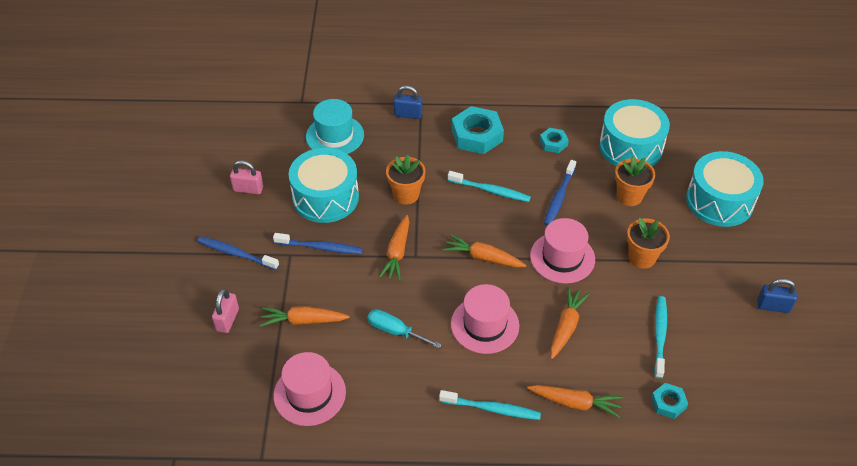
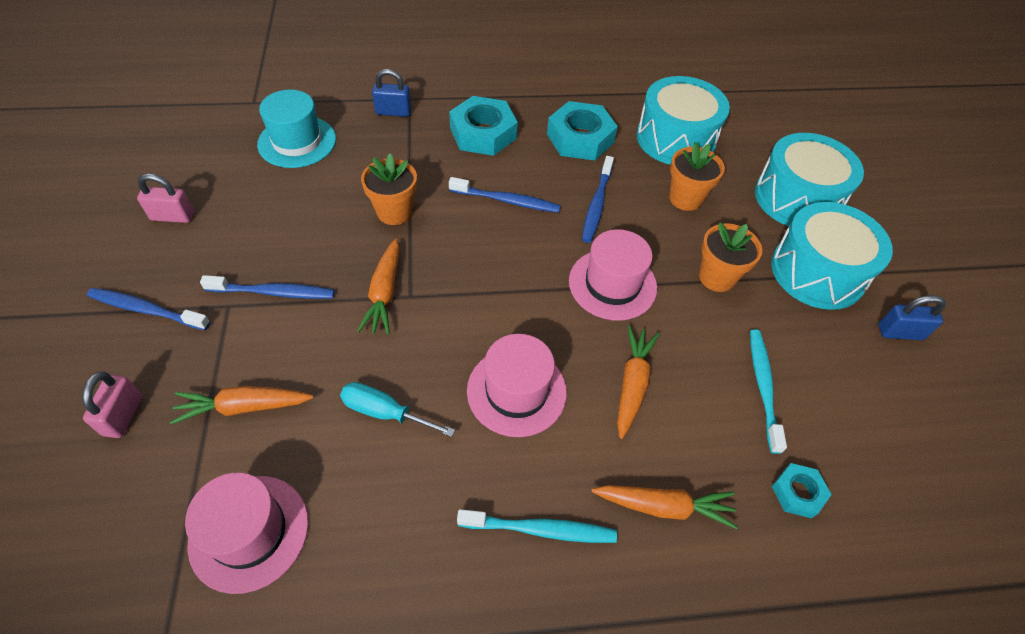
camera: 10 degrees left, 5 degrees up
turquoise drum [289,148,359,223] -> turquoise drum moved to [771,202,893,310]
orange carrot [443,234,526,268] -> none
turquoise toothbrush [448,171,531,202] -> blue toothbrush [449,177,561,213]
turquoise nut [540,128,569,153] -> turquoise nut [547,101,618,160], size x1.89

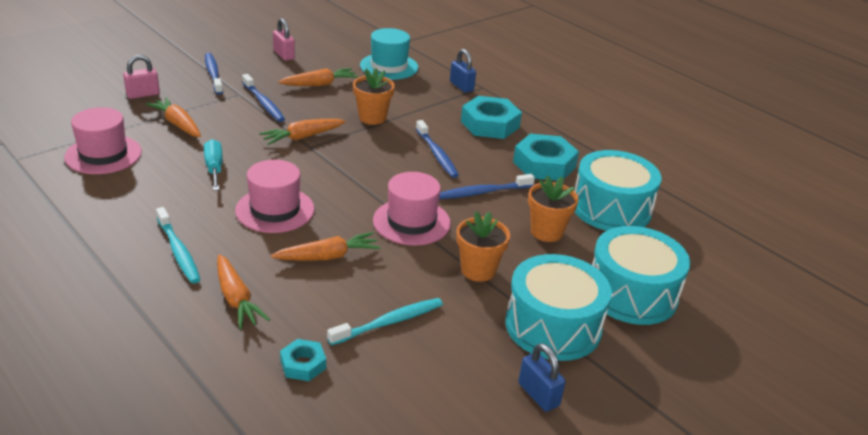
camera: 55 degrees right, 20 degrees down
none -> orange carrot [278,68,358,86]

